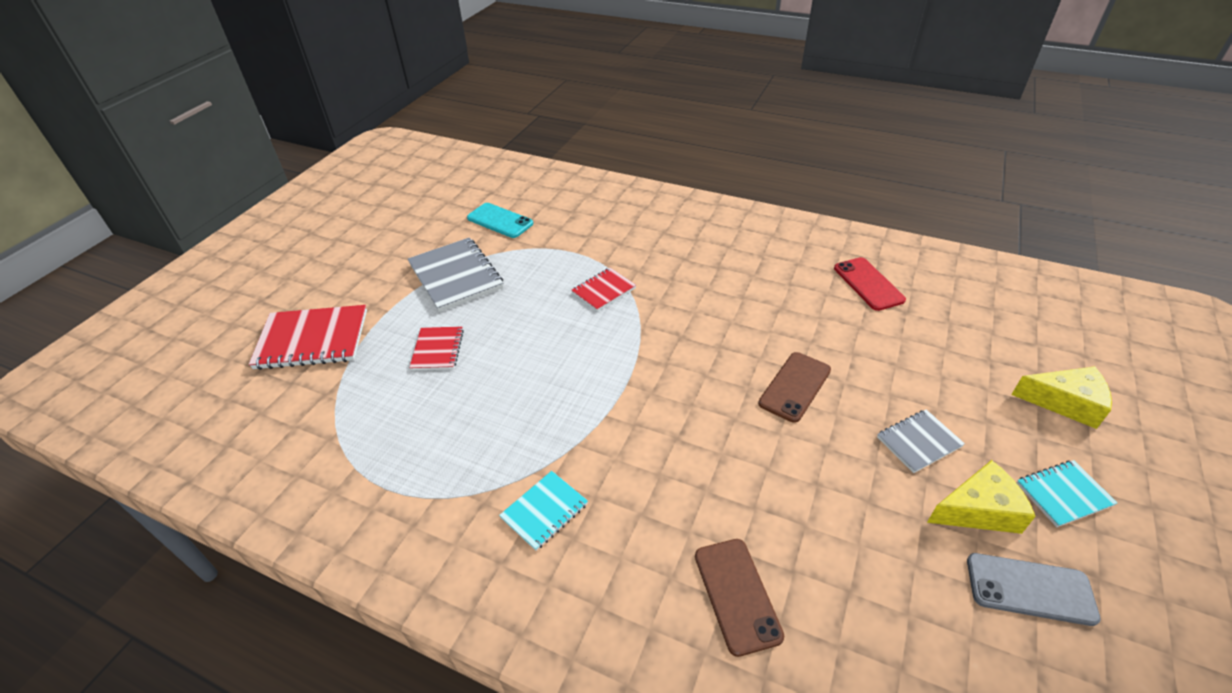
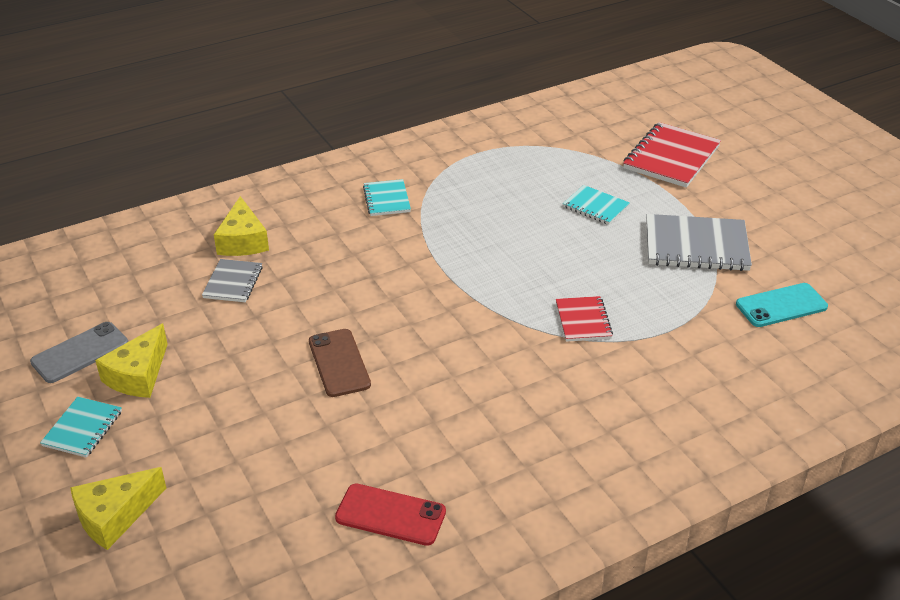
camera: 125 degrees right, 5 degrees down
red notebook [409,327,464,370] -> turquoise notebook [563,185,630,225]
brown phone [695,539,784,657] -> yellow cheese [214,196,269,256]
grey notebook [877,410,965,473] -> grey notebook moved to [202,259,263,302]

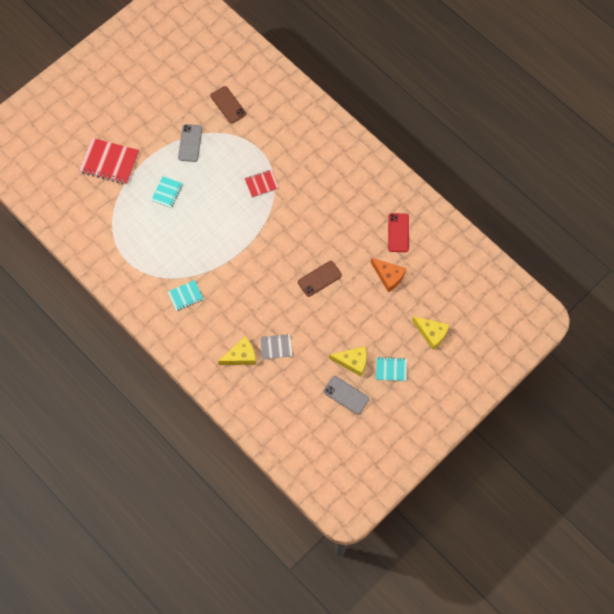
camera: 105 degrees left, 30 degrees up
grey notebook [646,214,752,271] -> grey phone [178,124,202,162]
turquoise phone [736,283,828,327] -> brown phone [210,86,246,123]
none -> orange cheese [371,258,406,292]

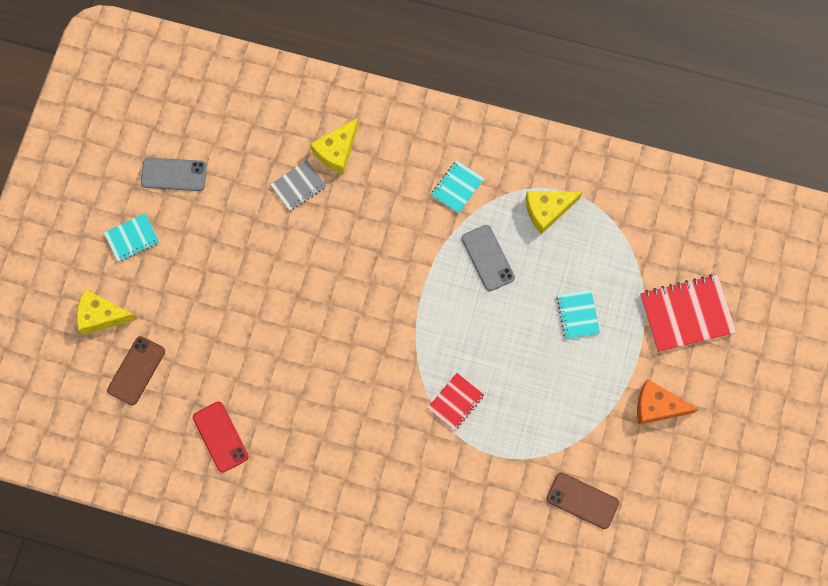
camera: 150 degrees right, 5 degrees up
grey phone [178,124,202,162] -> grey phone moved to [462,225,515,291]
brown phone [298,261,342,297] -> brown phone moved to [107,336,165,405]
yellow cheese [329,346,367,376] -> yellow cheese moved to [525,191,582,234]
orange cheese [371,258,406,292] -> orange cheese moved to [637,379,698,425]

